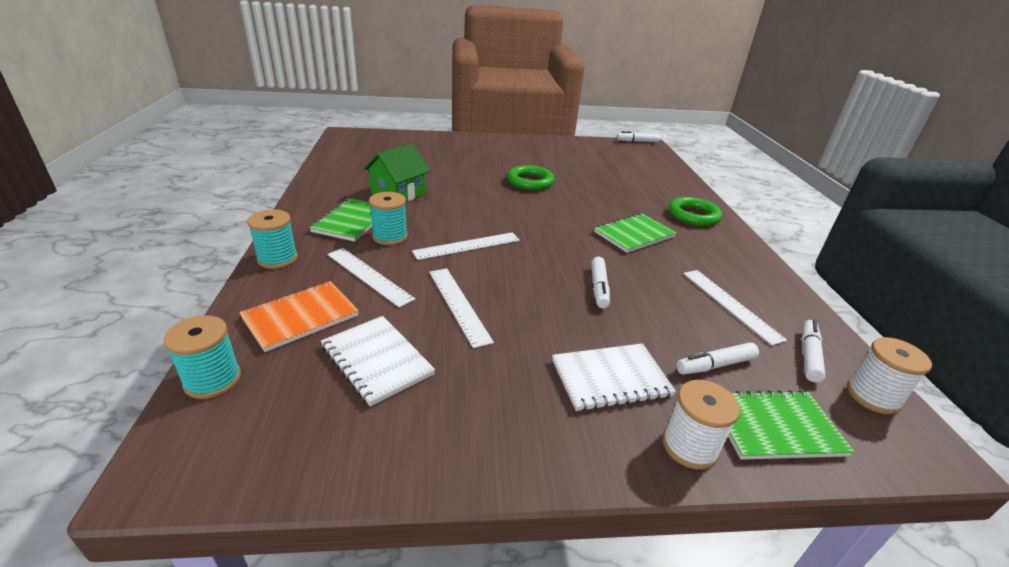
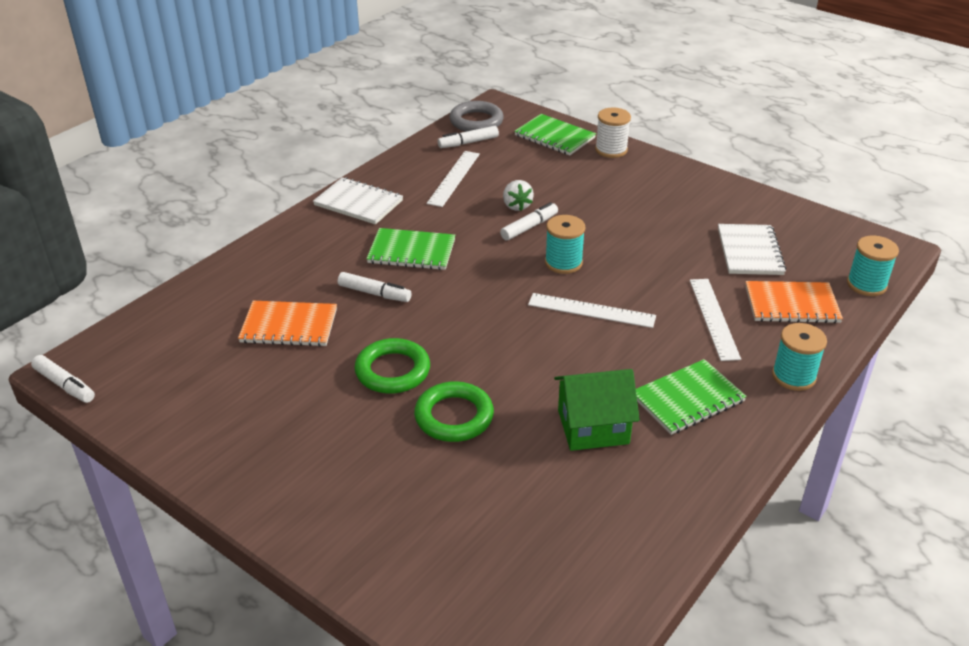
camera: 135 degrees left, 5 degrees up
turquoise spool [369,192,408,245] -> turquoise spool moved to [545,215,586,274]
white ruler [429,268,494,348] -> none
white notebook [552,343,676,411] -> white notebook moved to [313,177,403,224]
green ring [669,197,722,226] -> green ring moved to [414,381,494,442]
white marker [676,342,759,375] -> white marker moved to [338,272,412,302]
white spool [847,337,932,414] -> grey ring [449,101,504,132]
none -> orange notebook [238,301,337,347]
none -> white strawberry [503,180,534,211]

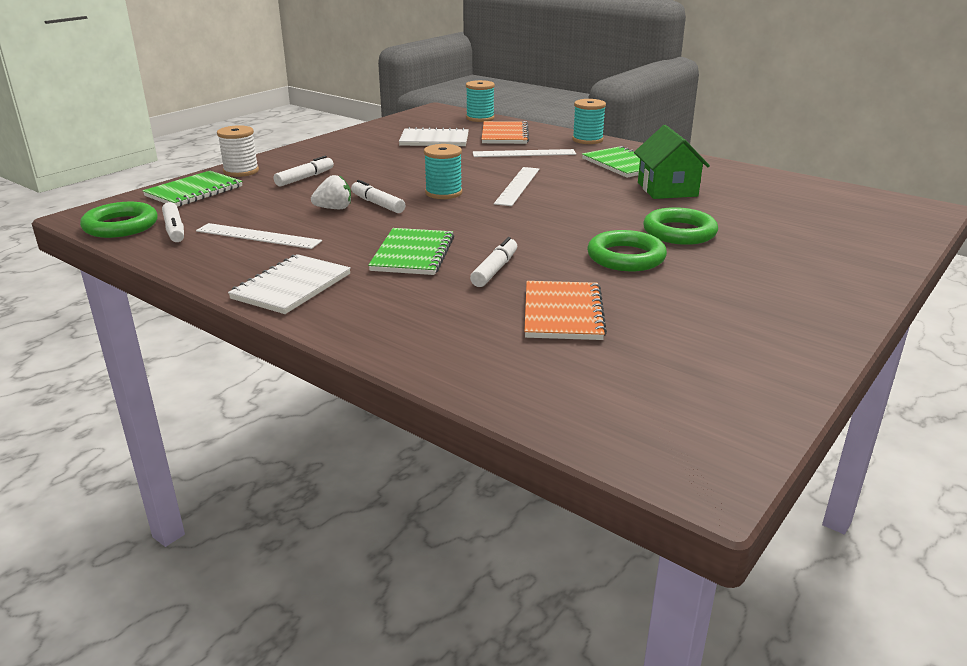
camera: 90 degrees left, 10 degrees down
white marker [31,355,95,403] -> white marker moved to [274,156,334,186]
grey ring [449,101,504,132] -> green ring [80,202,158,238]

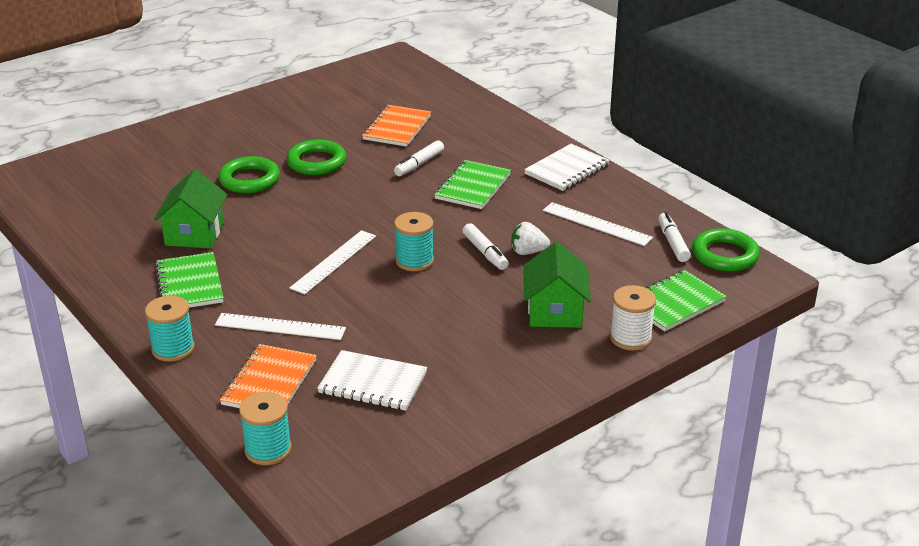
camera: 165 degrees left, 5 degrees up
white marker [274,156,334,186] -> green house [524,242,591,328]

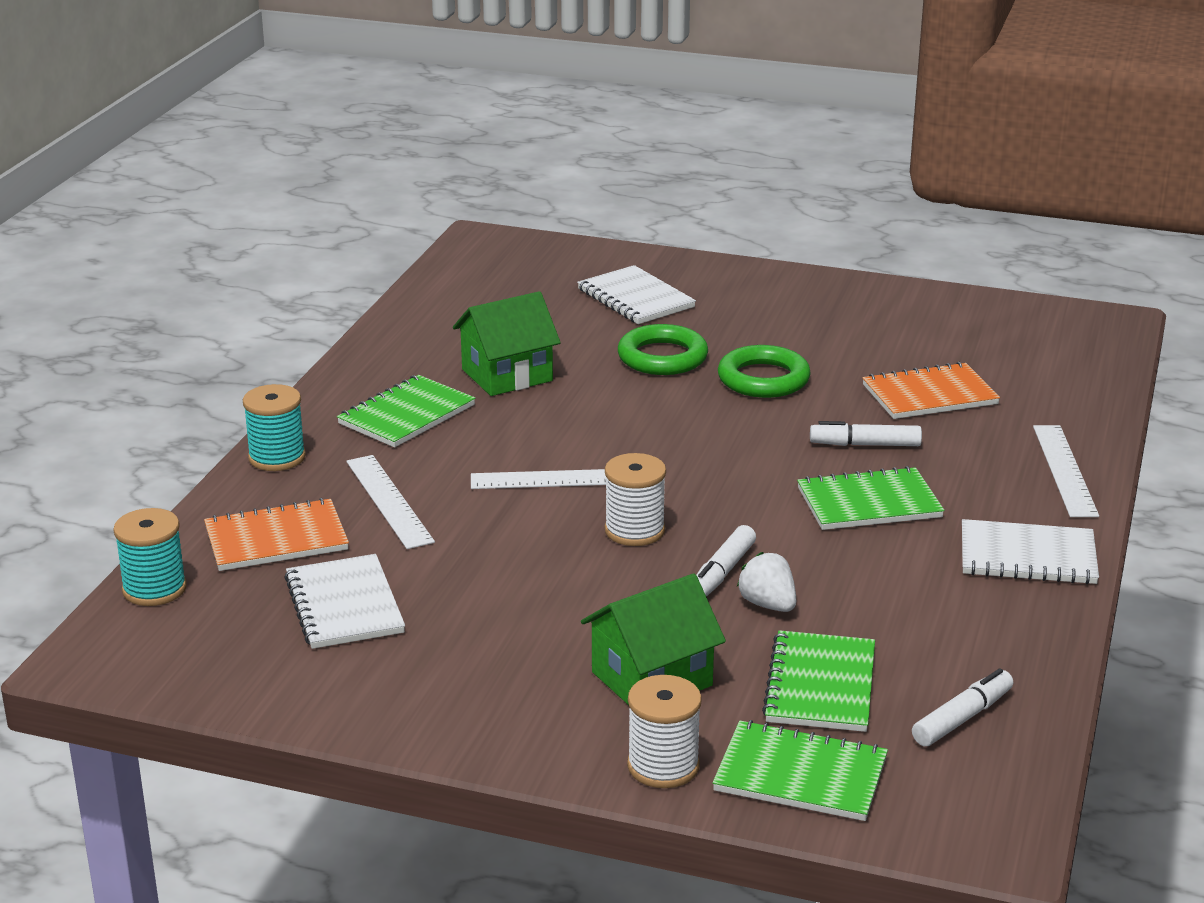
camera: 55 degrees right, 5 degrees down
turquoise spool [394,212,434,271] -> white spool [605,453,666,546]
white ruler [543,202,653,246] -> white ruler moved to [1033,425,1099,517]
green ring [692,228,760,272] -> none
none -> white notebook [577,265,696,324]
none -> green notebook [762,630,875,732]

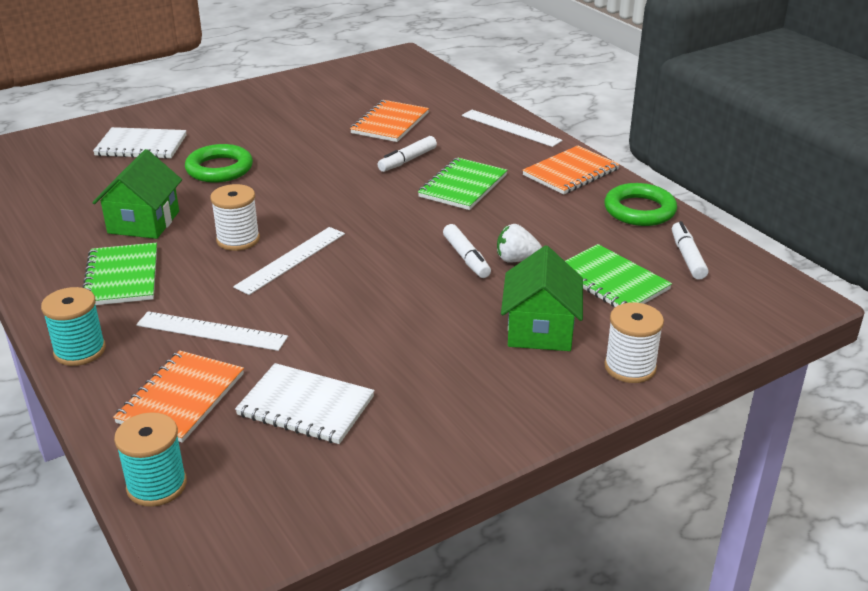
camera: 50 degrees left, 5 degrees up
white spool [605,453,666,546] -> white spool moved to [210,184,260,251]
green notebook [712,720,888,821] -> none
green ring [718,345,811,398] -> green ring moved to [604,183,677,226]
white notebook [962,519,1099,584] -> orange notebook [522,145,620,195]

